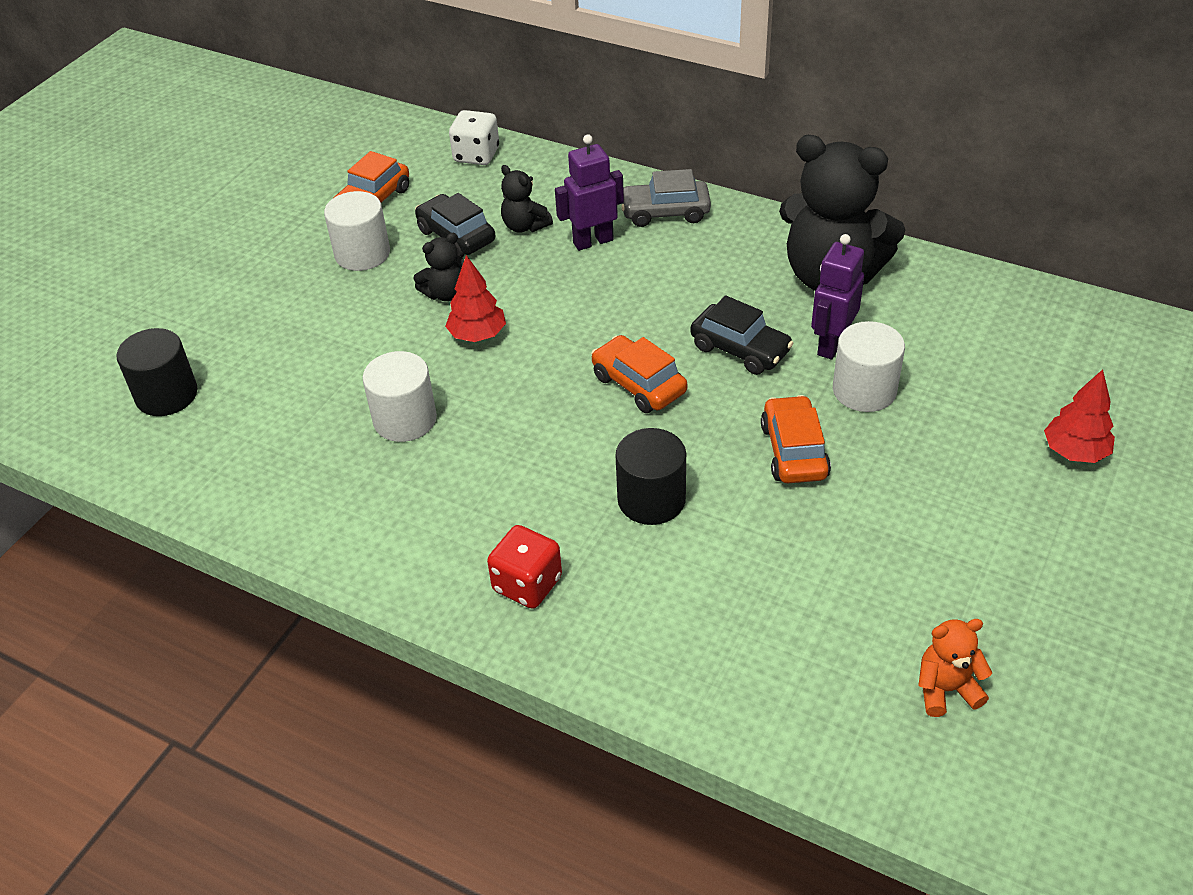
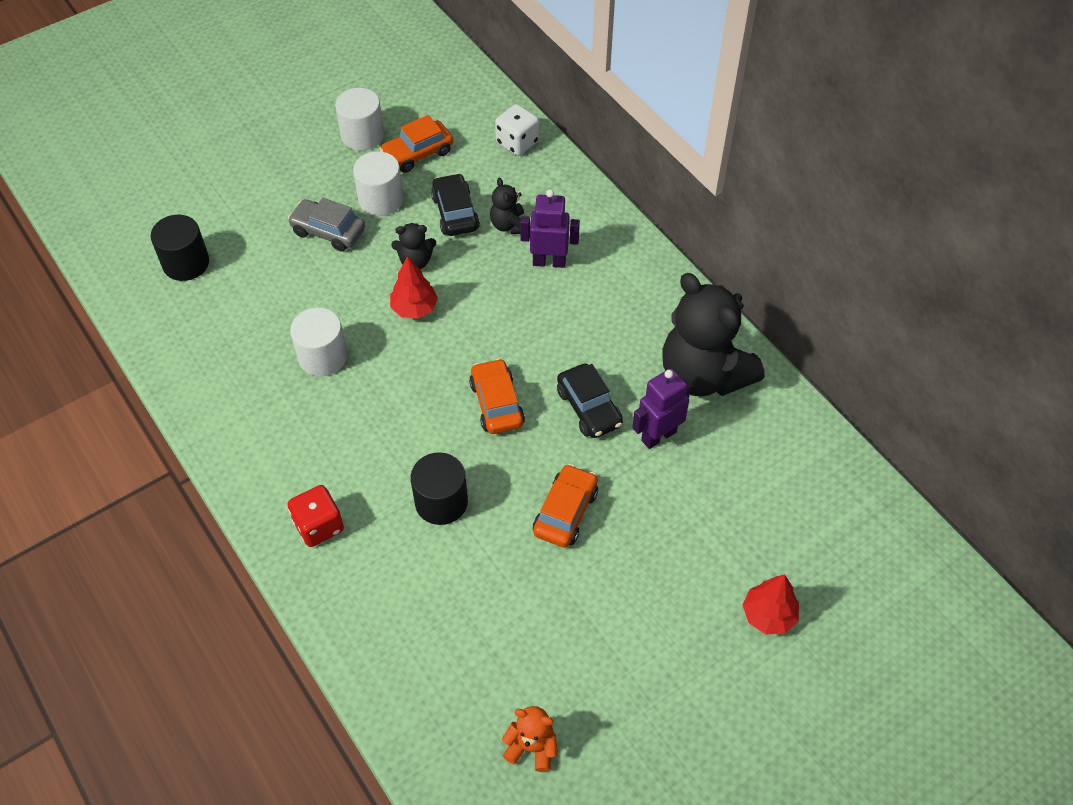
camera: 25 degrees right, 10 degrees up
grey car [621,169,711,227] -> grey car moved to [288,198,365,252]
white cylinder [833,321,905,412] -> white cylinder moved to [335,88,384,151]

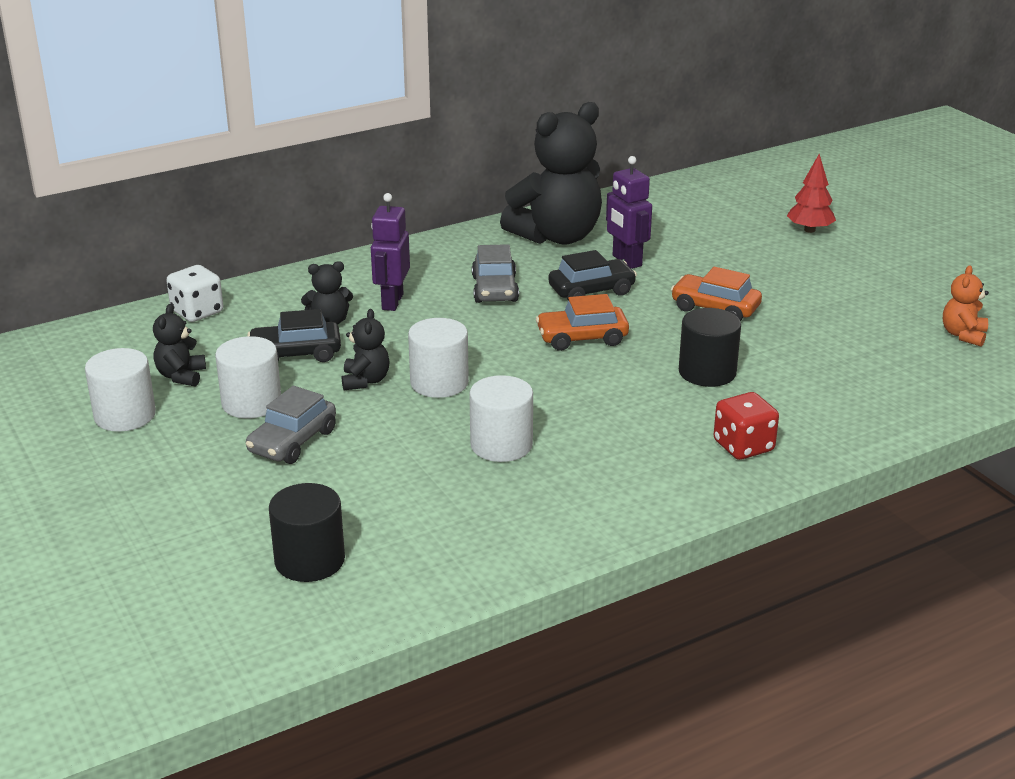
camera: 85 degrees left, 25 degrees down
orange car [380,115,453,173] -> black teddy bear [153,304,206,387]
red tree [390,256,438,319] -> white cylinder [408,318,469,398]
none -> grey car [472,244,519,303]

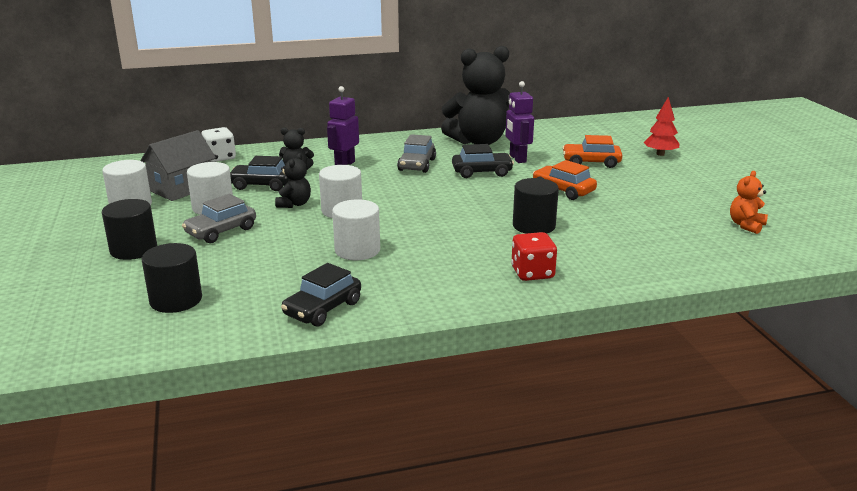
camera: 15 degrees right, 5 degrees down
black teddy bear [153,304,206,387] -> grey house [140,130,216,201]
orange car [536,294,629,351] -> orange car moved to [562,135,622,168]
none -> black cylinder [102,199,157,260]
none -> black car [281,263,361,327]

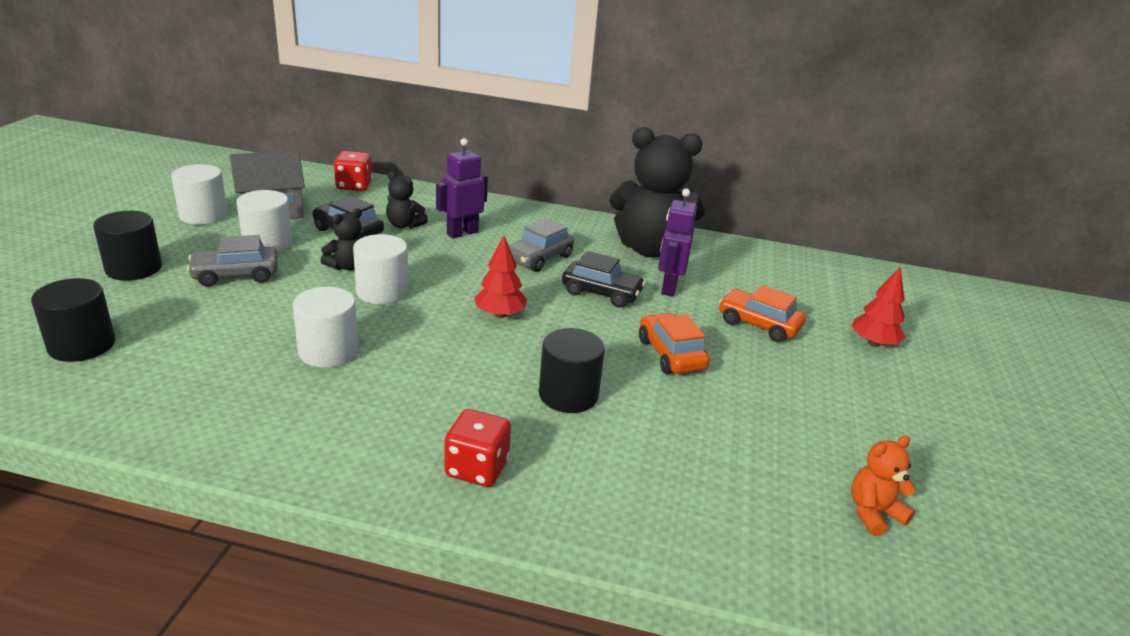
camera: 25 degrees right, 5 degrees up
white dice [201,127,236,162] -> red dice [334,151,372,191]
black car [281,263,361,327] -> none
none -> red tree [474,235,527,318]

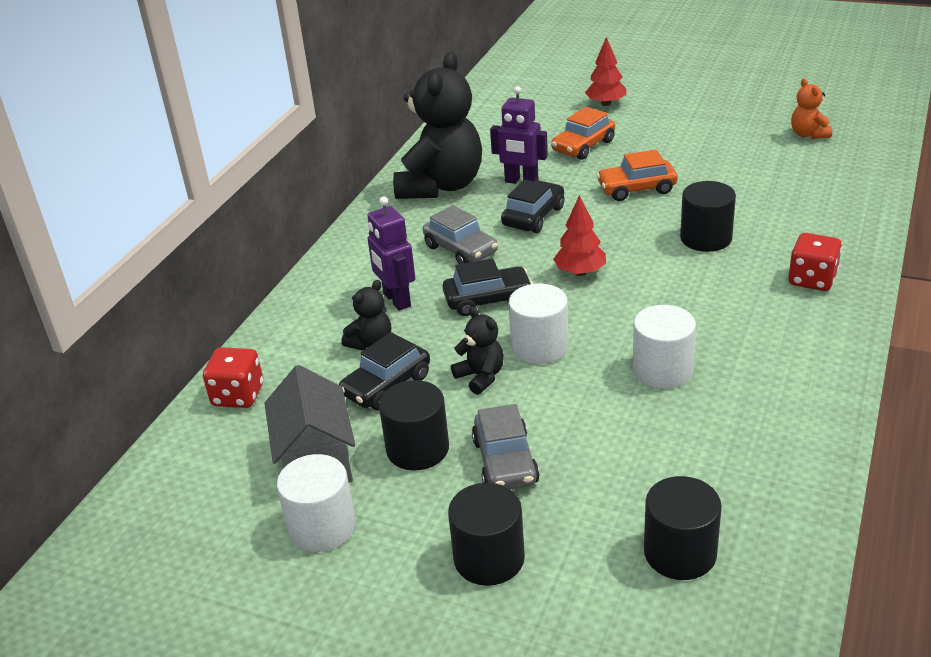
camera: 75 degrees left, 5 degrees up
white cylinder [236,190,293,252] -> black cylinder [379,380,449,471]
none -> black car [443,258,533,316]

